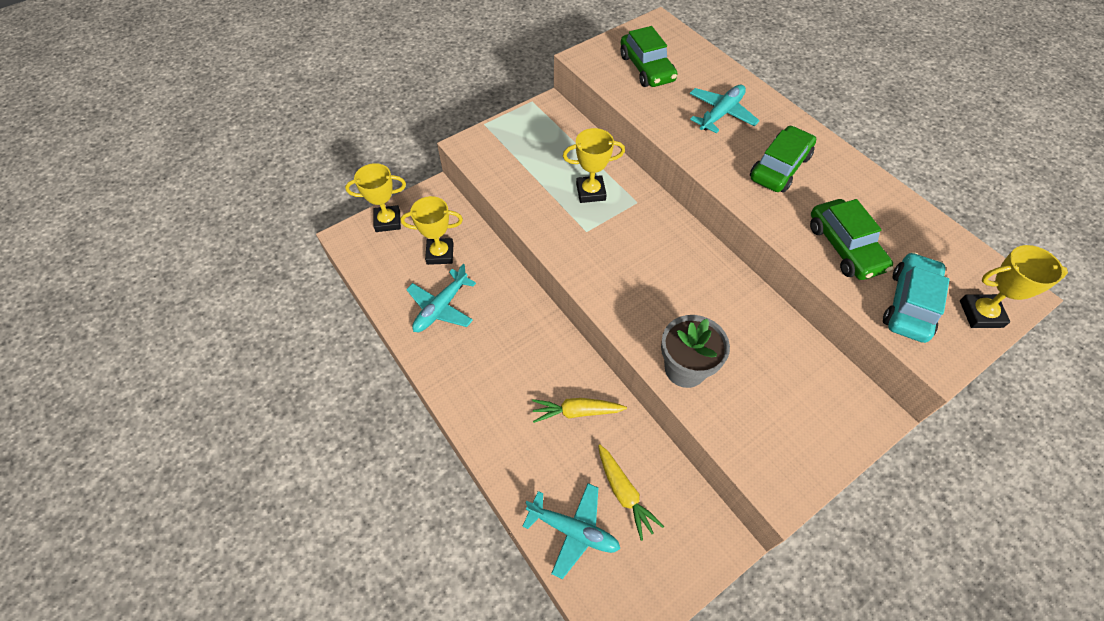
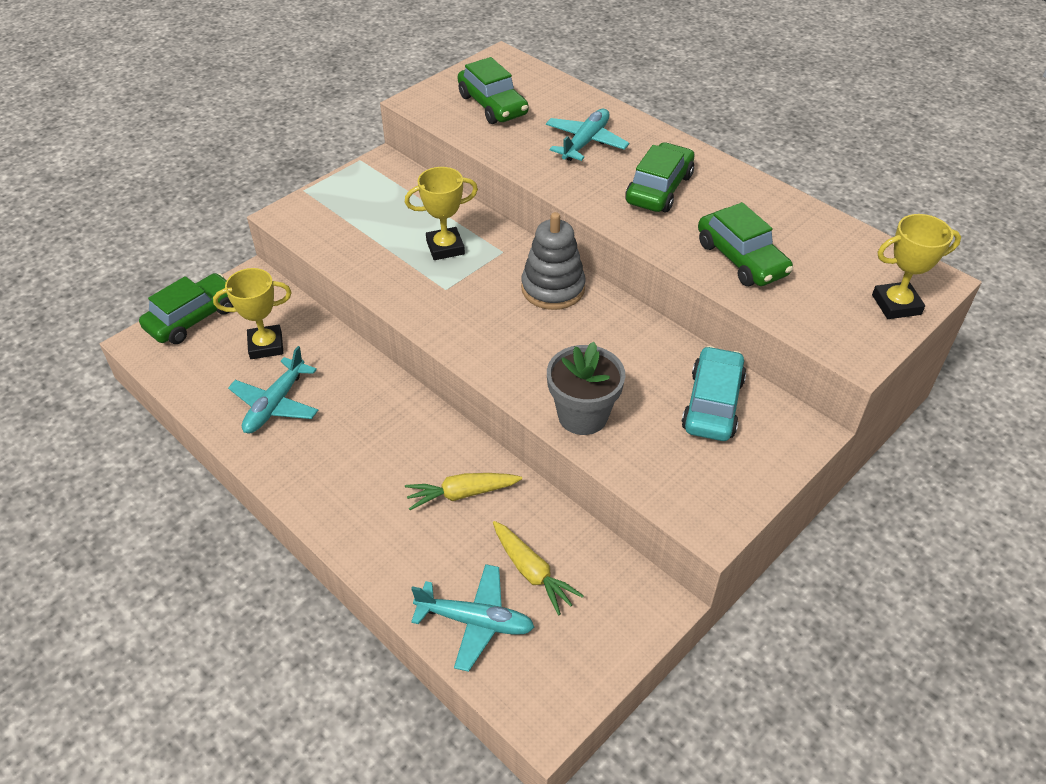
camera: 10 degrees left, 10 degrees down
yellow trophy [345,163,406,232] -> green car [139,273,233,344]
turquoise car [883,252,950,343] -> turquoise car moved to [681,346,746,441]
none -> grey stacking toy [521,212,586,310]

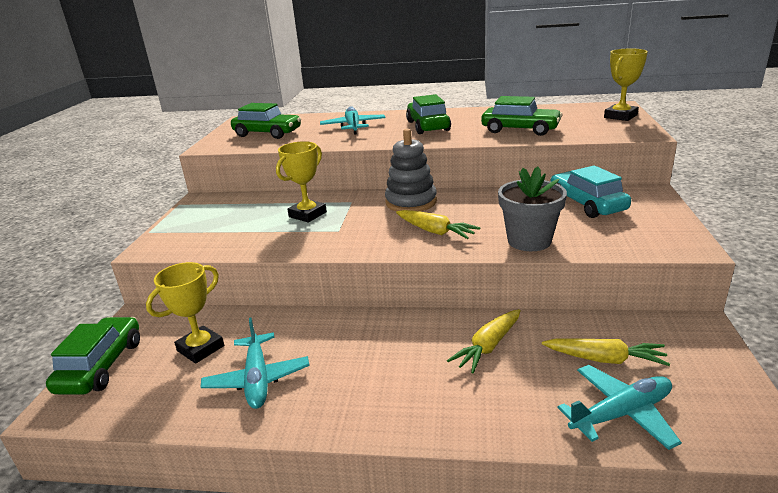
camera: 35 degrees left, 20 degrees down
none -> yellow carrot [396,210,481,239]

